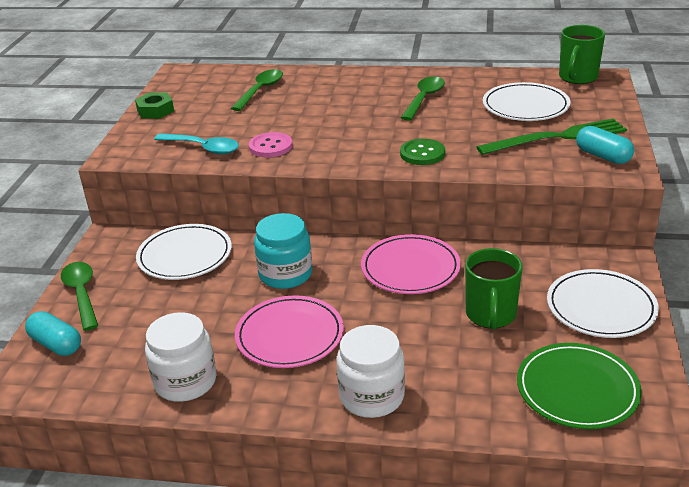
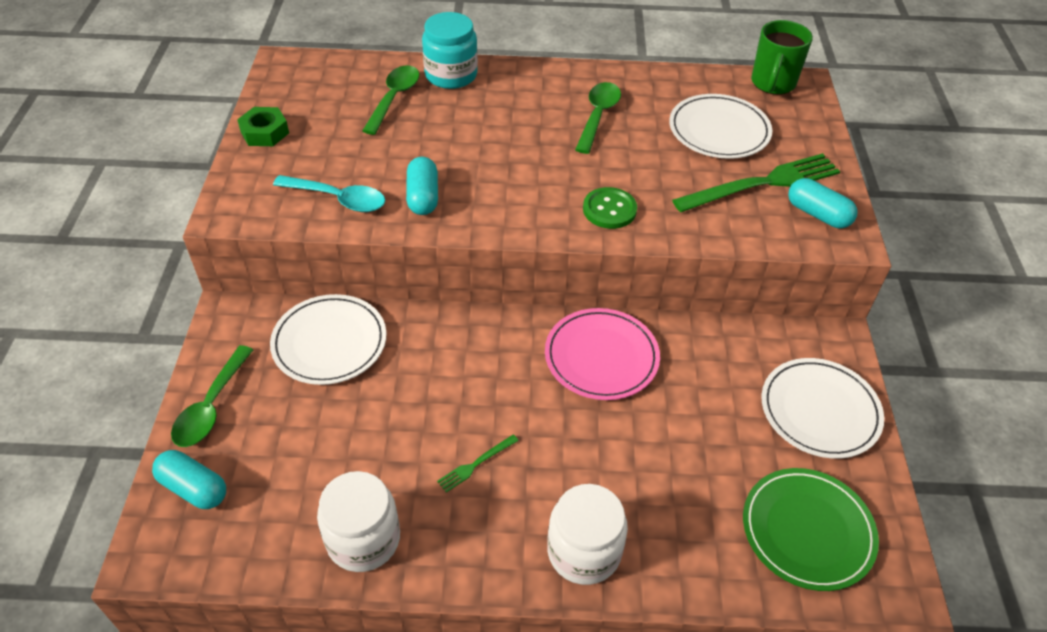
camera: 10 degrees left, 15 degrees up
green spoon [61,262,98,331] -> green spoon turned 135 degrees counterclockwise [171,345,253,447]
pink plate [235,295,344,368] -> green fork [437,434,519,493]
pink button [249,132,293,157] -> turquoise capsule [406,157,438,215]
turquoise jar [254,213,312,289] -> turquoise jar moved to [422,12,478,89]
green mug [465,248,523,330] -> none

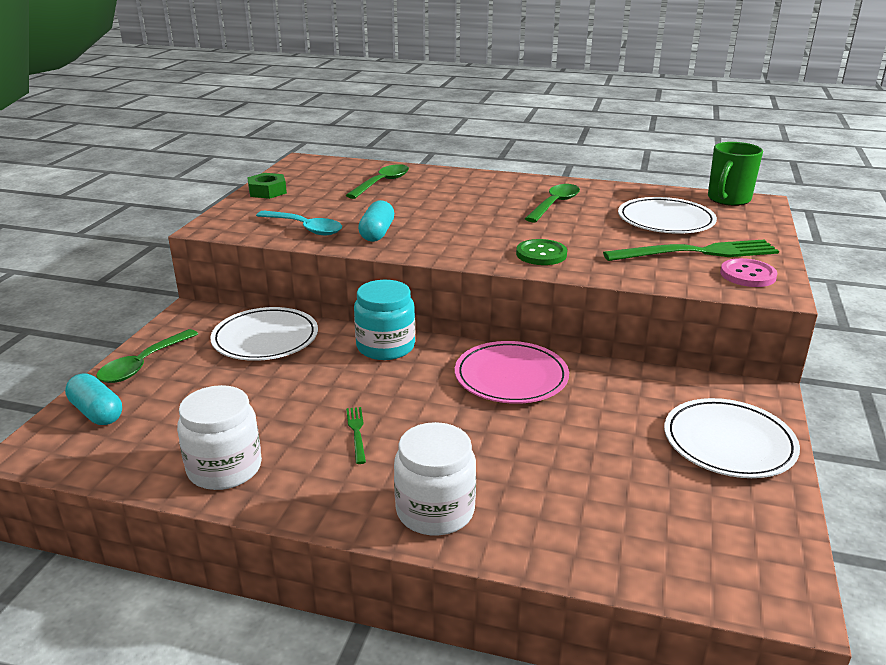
camera: 15 degrees right, 20 degrees down
turquoise jar [422,12,478,89] -> turquoise jar moved to [354,280,415,360]
green fork [437,434,519,493] -> green fork turned 105 degrees clockwise [346,407,366,464]
green plate [743,468,879,591] -> none
turquoise capsule [788,178,858,228] -> pink button [720,258,777,287]

